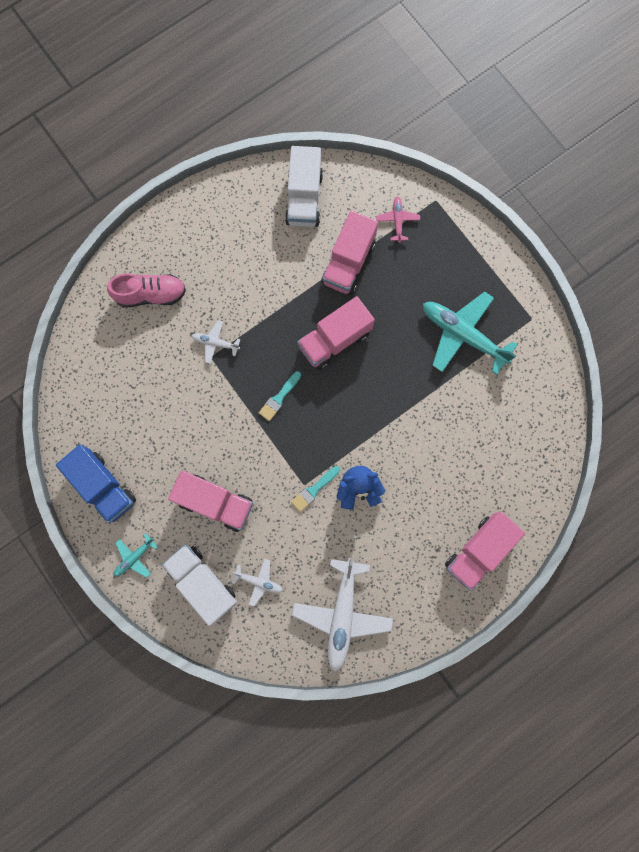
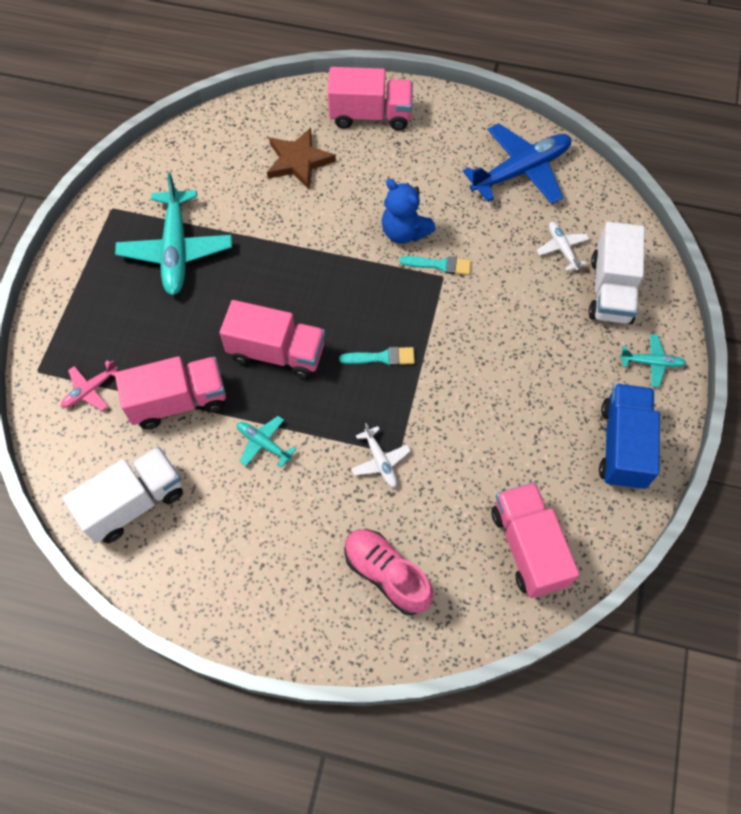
camera: 130 degrees left, 15 degrees down
pink truck [168,470,253,532] -> pink truck moved to [491,482,579,598]
white plane [292,558,393,671] -> blue plane [463,123,571,204]
none -> turquoise plane [237,416,296,468]
none -> brown star [267,128,336,189]

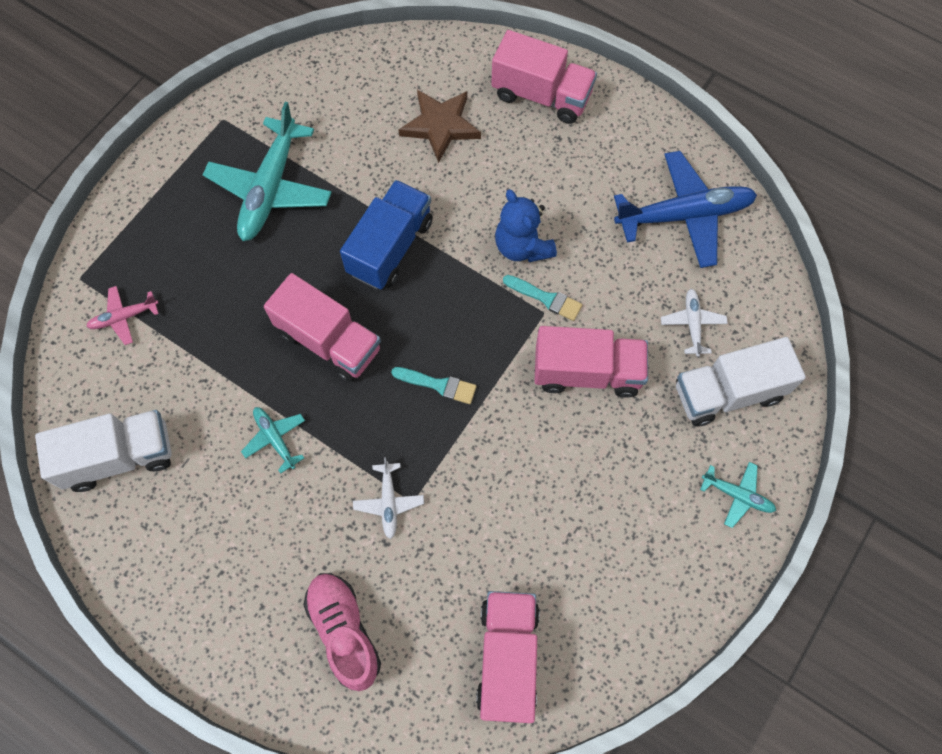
camera: 20 degrees right, 5 degrees up
pink truck [115,356,226,429] -> pink truck moved to [534,326,648,398]
white truck [589,222,645,324] -> white truck turned 45 degrees clockwise [676,337,806,427]
blue truck [599,384,660,490] -> blue truck moved to [340,180,433,289]

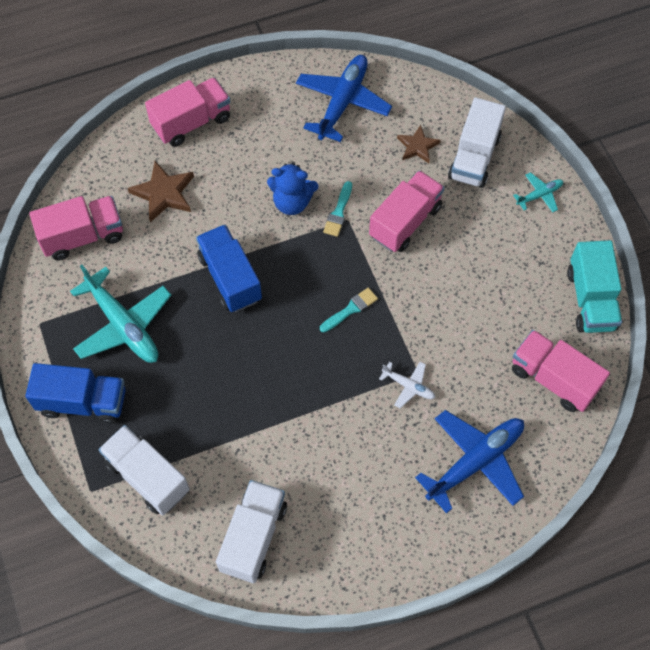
camera: 55 degrees left, 5 degrees down
pink plane [86,286,159,345] -> white truck [98,425,190,515]
turquoise plane [241,407,305,474] -> none
pink truck [264,273,381,382] -> pink truck moved to [29,196,123,260]
pink shoe [303,573,381,691] -> blue plane [415,410,524,514]
turquoise brush [503,275,582,321] -> turquoise brush turned 135 degrees clockwise [323,181,352,237]
white plane [661,289,728,357] -> brown star [397,125,441,163]
none -> blue truck [25,363,126,424]
none -> turquoise truck [567,240,622,333]

